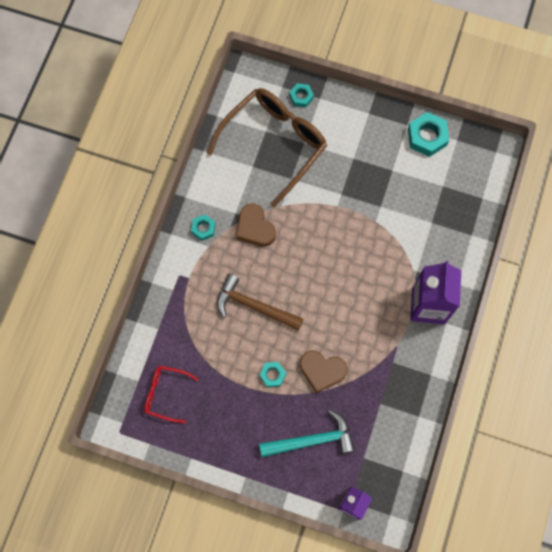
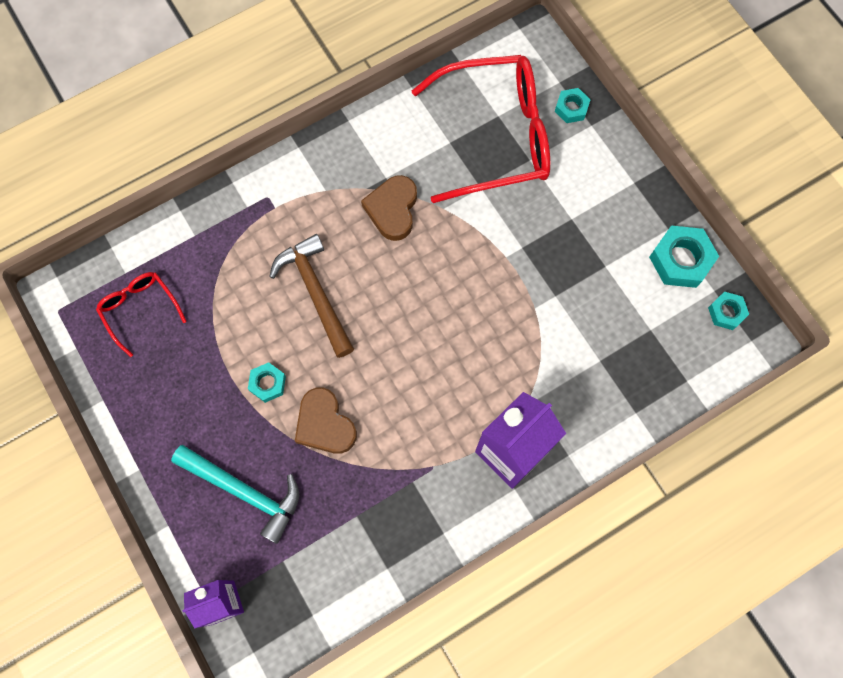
camera: 40 degrees right, 0 degrees up
turquoise nut [191,214,216,241] -> turquoise nut moved to [708,292,749,330]
brown glasses [207,88,327,207] -> red glasses [412,55,550,203]

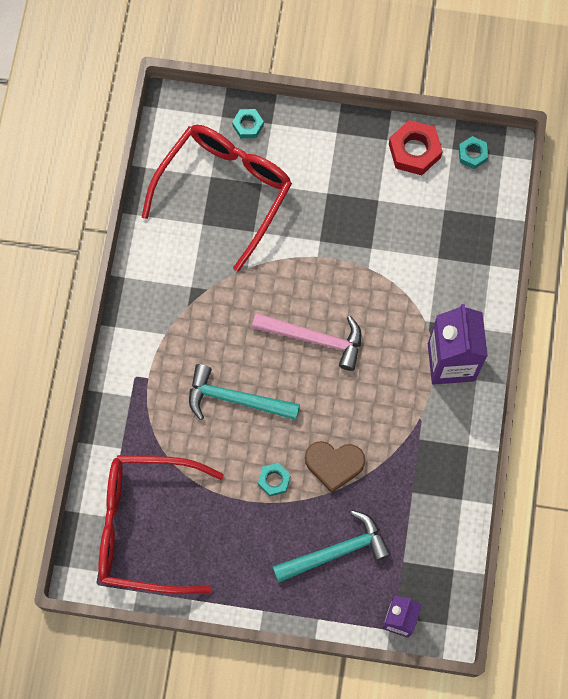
camera: 50 degrees left, 0 degrees up
red glasses [96,272,187,357] -> red glasses [98,455,224,594], size x2.09
brown hammer [269,234,354,358] -> turquoise hammer [189,364,300,420]
brown heart [361,175,417,241] -> none
turquoise nut [649,226,719,288] -> red nut [389,120,443,175]
none -> pink hammer [252,313,361,371]

